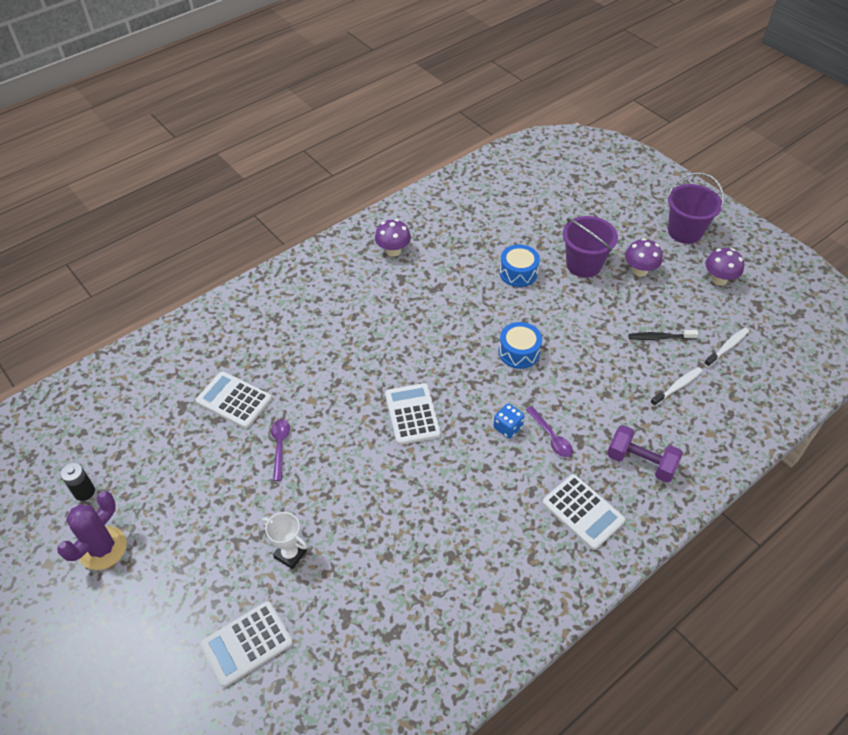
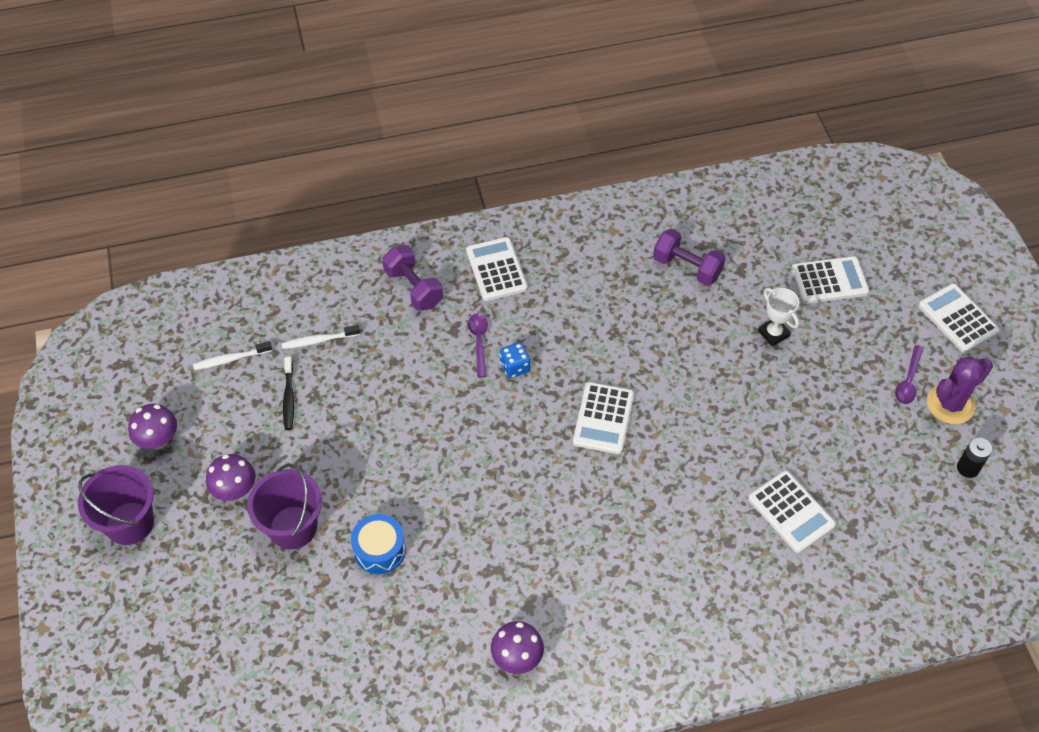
camera: 155 degrees left, 5 degrees up
purple spoon [271,419,290,481] -> purple spoon moved to [895,345,923,404]
blue drum [499,322,542,369] -> none
black toothbrush [628,330,698,340] -> black toothbrush turned 60 degrees clockwise [283,357,294,430]
none -> purple dumbbell [653,229,726,286]
none -> white calculator [918,284,1000,353]

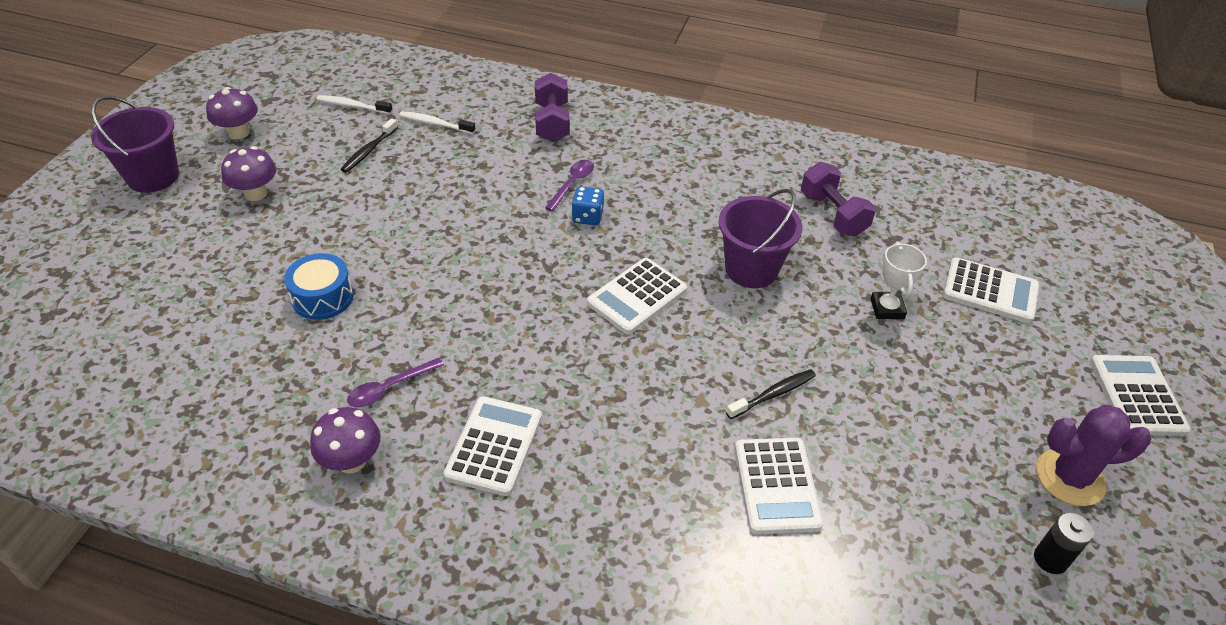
camera: 30 degrees right, 10 degrees down
purple bucket [247,464,322,549] -> purple bucket moved to [719,189,802,288]
white calculator [466,237,528,301] -> white calculator moved to [444,396,542,496]
purple spoon [895,345,923,404] -> purple spoon moved to [347,358,444,407]
none -> black toothbrush [726,369,816,419]

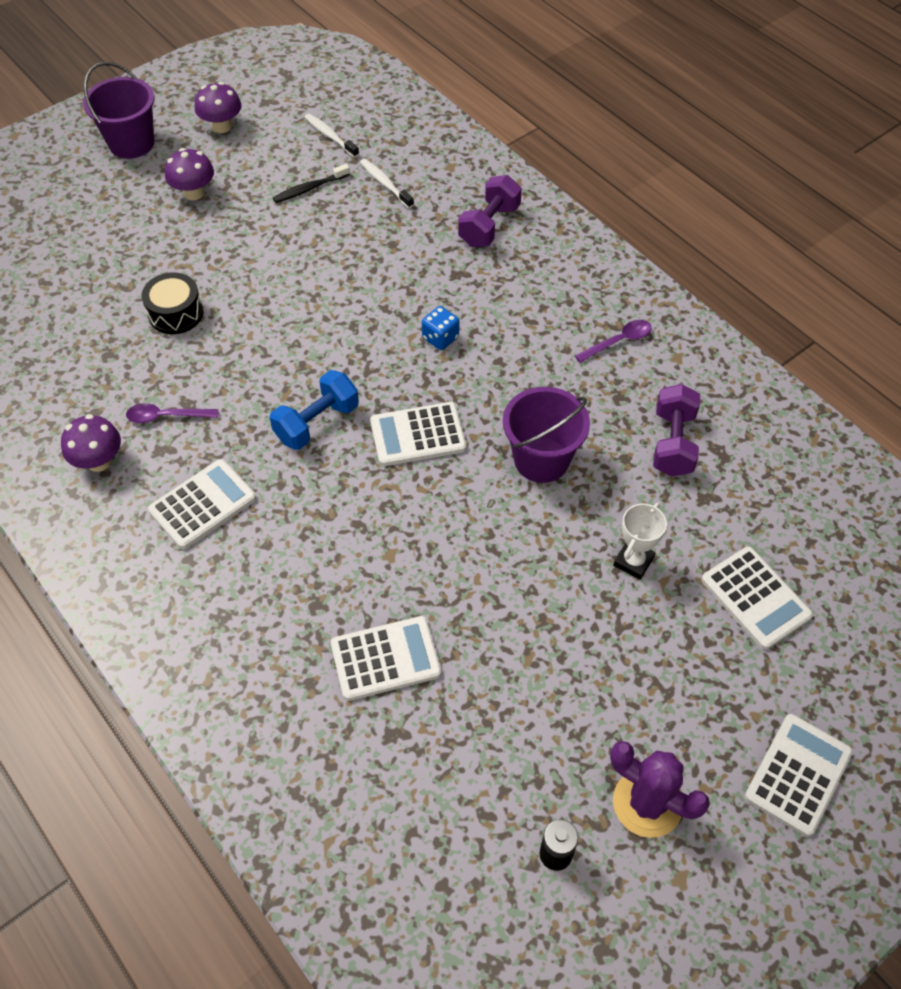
camera: 35 degrees right, 10 degrees up
blue drum [284,253,353,320] -> black drum [141,272,203,334]
purple spoon [545,160,594,211] -> purple spoon moved to [575,320,652,363]
black toothbrush [726,369,816,419] -> none
white calculator [735,438,824,534] -> white calculator turned 135 degrees counterclockwise [331,616,441,701]
none -> blue dumbbell [270,370,359,450]

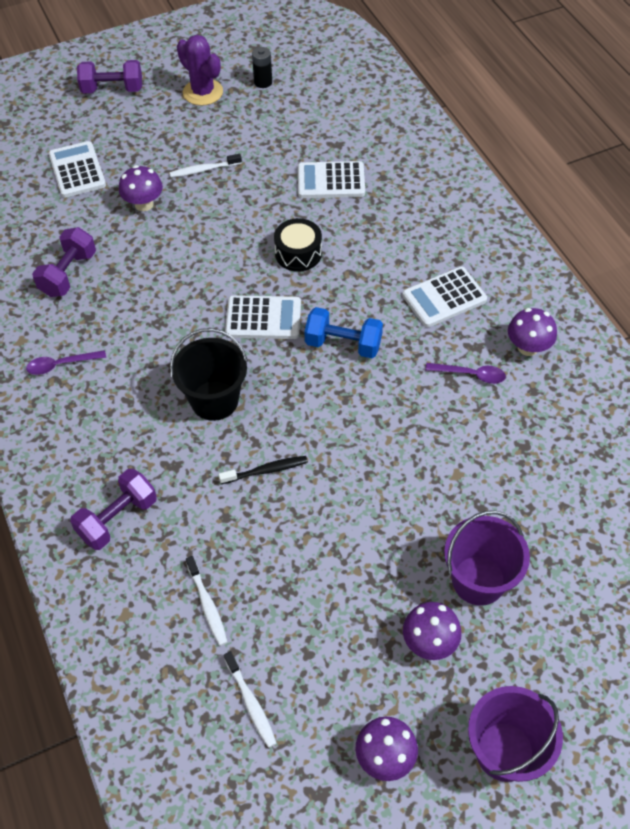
camera: 165 degrees left, 0 degrees up
black drum [141,272,203,334] -> black drum moved to [274,218,322,272]
blue dumbbell [270,370,359,450] -> blue dumbbell turned 45 degrees clockwise [305,307,383,358]
black toothbrush [273,164,350,203] -> black toothbrush moved to [218,456,308,484]
blue dice [422,306,459,350] -> black bucket [170,328,248,421]
purple bucket [503,387,590,483] -> purple bucket moved to [444,510,530,605]
white trophy [613,503,667,580] -> purple mushroom [119,165,163,211]
white calculator [745,714,853,837] -> purple dumbbell [77,60,142,93]
none -> white toothbrush [170,154,242,178]

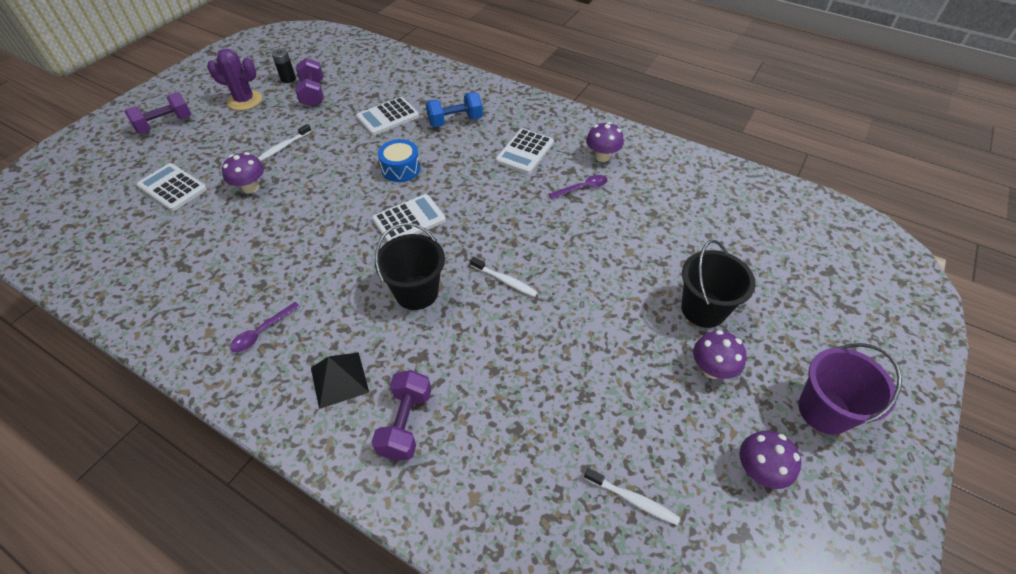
camera: 35 degrees left, 5 degrees down
purple dumbbell [32,227,96,297] -> purple dumbbell moved to [295,58,323,107]
white toothbrush [186,556,228,646] -> white toothbrush moved to [470,257,538,297]
black toothbrush [218,456,308,484] -> none
black drum [274,218,322,272] -> blue drum [378,139,421,182]
blue dumbbell [305,307,383,358] -> blue dumbbell moved to [426,92,483,127]
purple bucket [444,510,530,605] -> black bucket [681,240,756,328]
none -> black pyramid [311,353,369,409]

